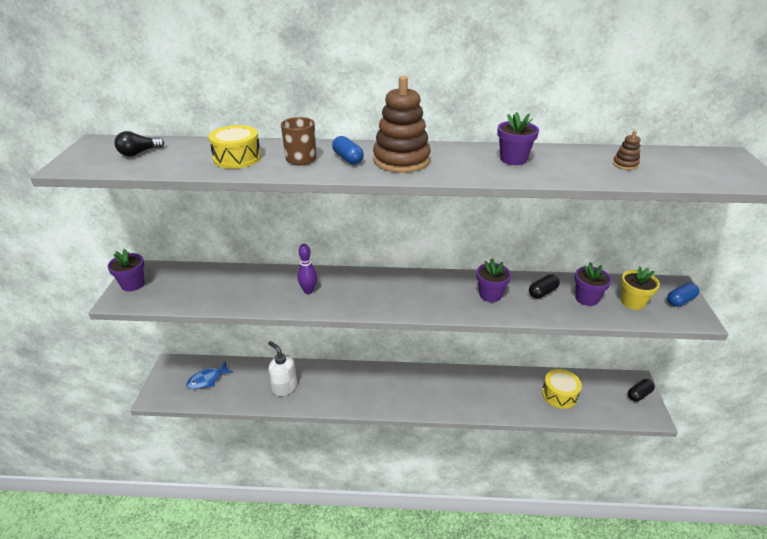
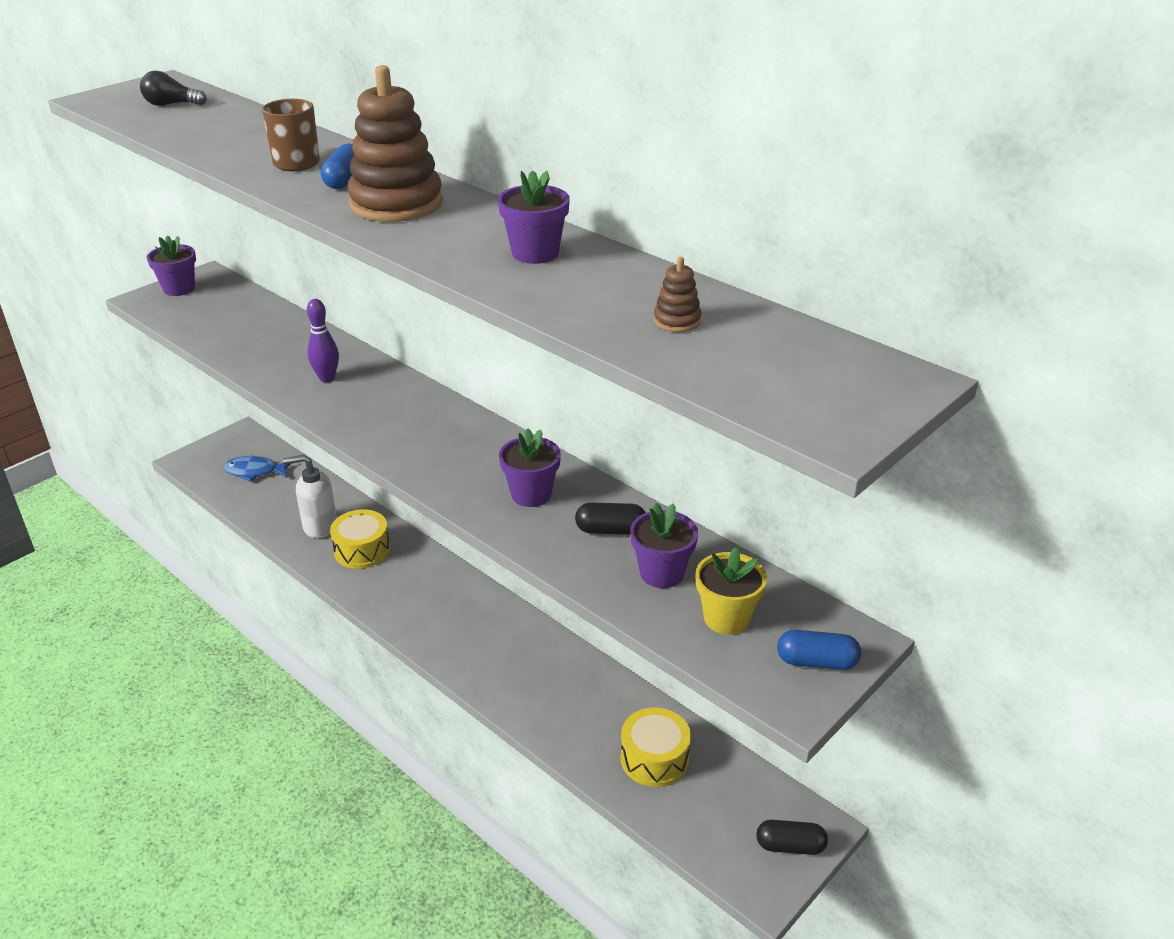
camera: 40 degrees right, 0 degrees up
yellow drum [209,125,261,169] -> yellow drum moved to [330,509,390,569]
white soap dispenser [268,341,297,396] -> white soap dispenser turned 90 degrees counterclockwise [283,455,337,538]

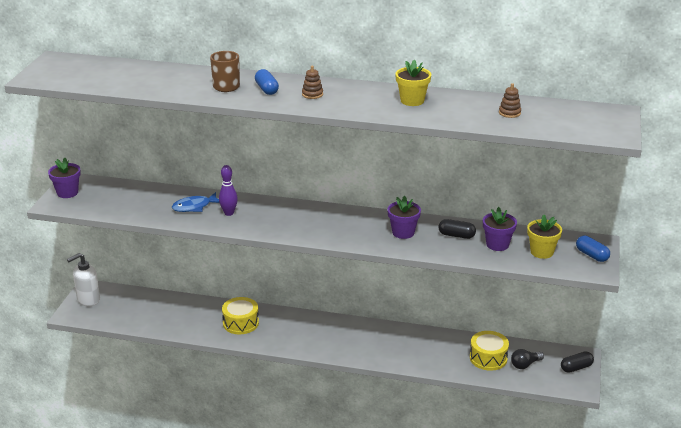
camera: 30 degrees left, 5 degrees down
black light bulb [140,71,207,106] -> black light bulb moved to [511,349,544,369]
blue fish [224,456,291,482] -> blue fish moved to [172,192,219,212]
white soap dispenser [283,455,337,538] -> white soap dispenser moved to [67,253,100,306]
brown stacking toy [347,65,443,222] -> brown stacking toy [302,66,323,99], size x0.42
purple flower pot [498,170,570,264] -> yellow flower pot [395,60,431,106]
black capsule [575,503,646,535] -> black capsule turned 45 degrees clockwise [438,219,476,239]
blue capsule [777,630,861,670] -> blue capsule turned 75 degrees clockwise [576,236,610,262]

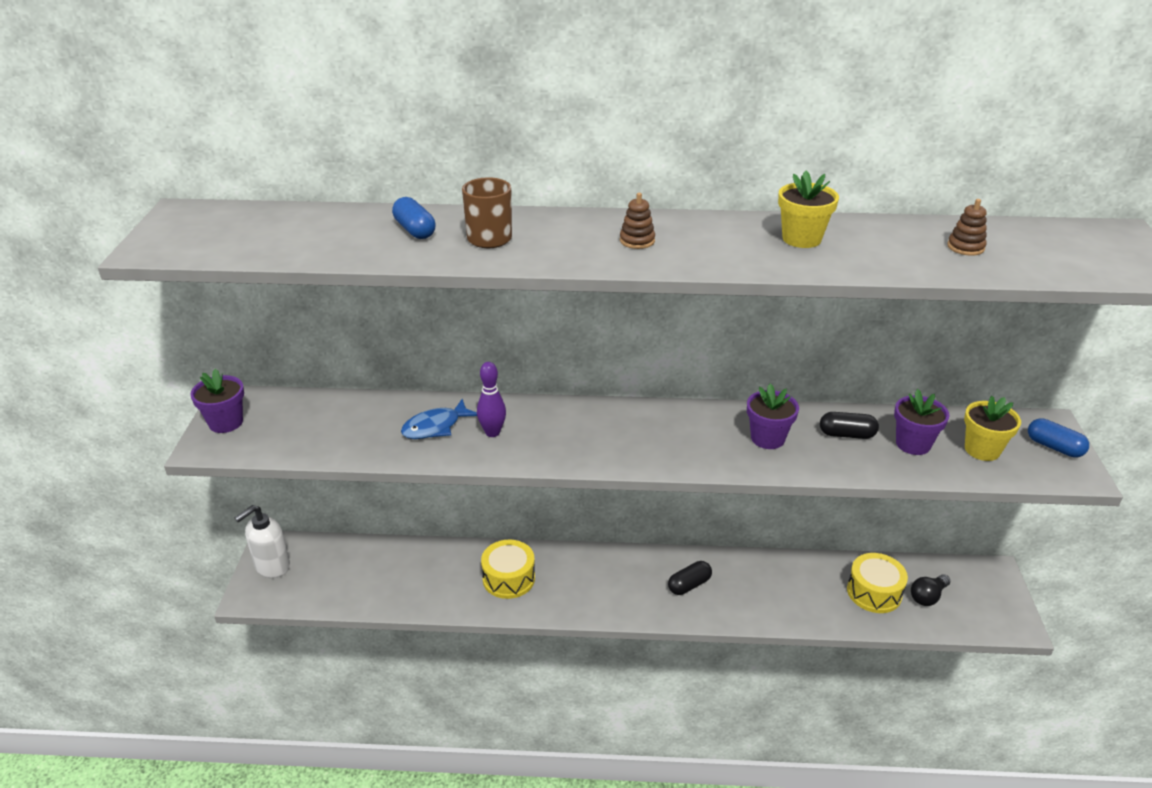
camera: 10 degrees left, 5 degrees up
blue capsule [255,69,279,95] -> blue capsule moved to [392,197,436,239]
black capsule [561,351,594,373] -> black capsule moved to [668,561,712,595]

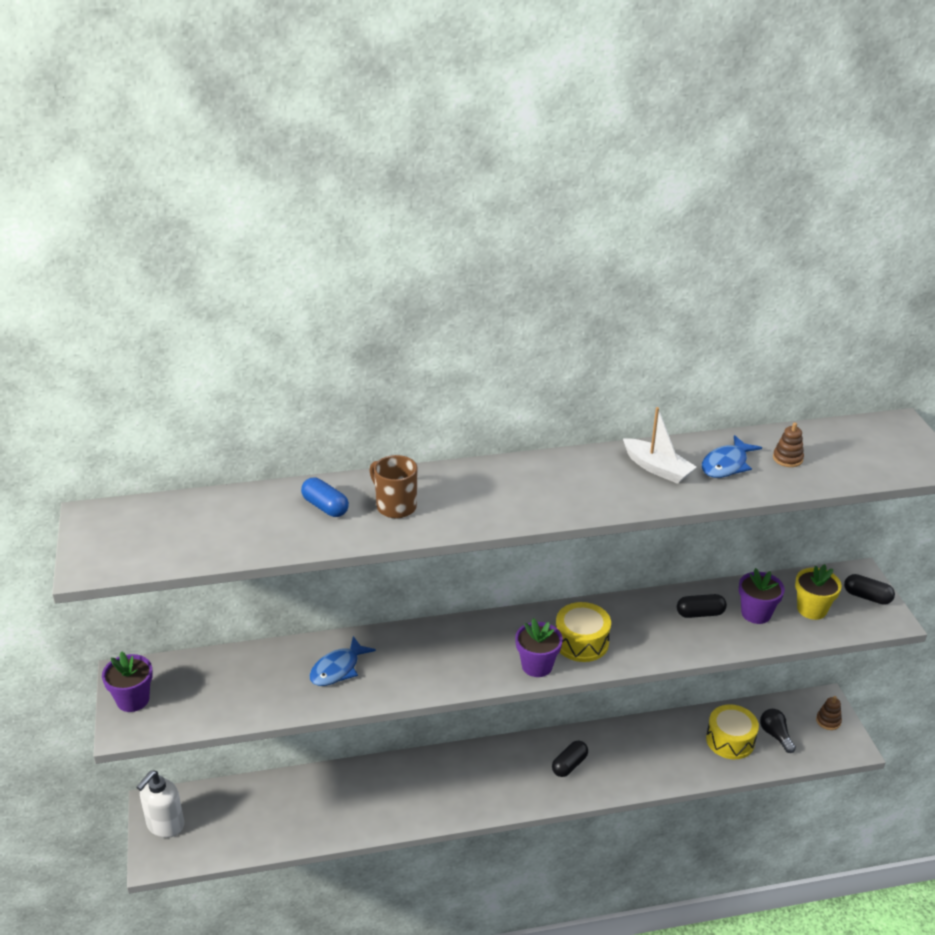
camera: 15 degrees left, 0 degrees up
purple bowling pin [477,362,506,437] -> none
yellow drum [481,540,535,599] -> yellow drum moved to [556,602,611,662]
brown stacking toy [620,193,655,249] -> brown stacking toy moved to [816,696,842,730]
purple flower pot [747,384,799,449] -> purple flower pot moved to [515,618,563,677]
yellow flower pot [778,171,839,248] -> white boat [623,407,697,484]
black light bulb [911,574,950,606] -> black light bulb turned 120 degrees clockwise [760,709,796,753]
blue capsule [1028,418,1089,457] -> black capsule [844,574,895,605]
none -> blue fish [702,435,762,478]

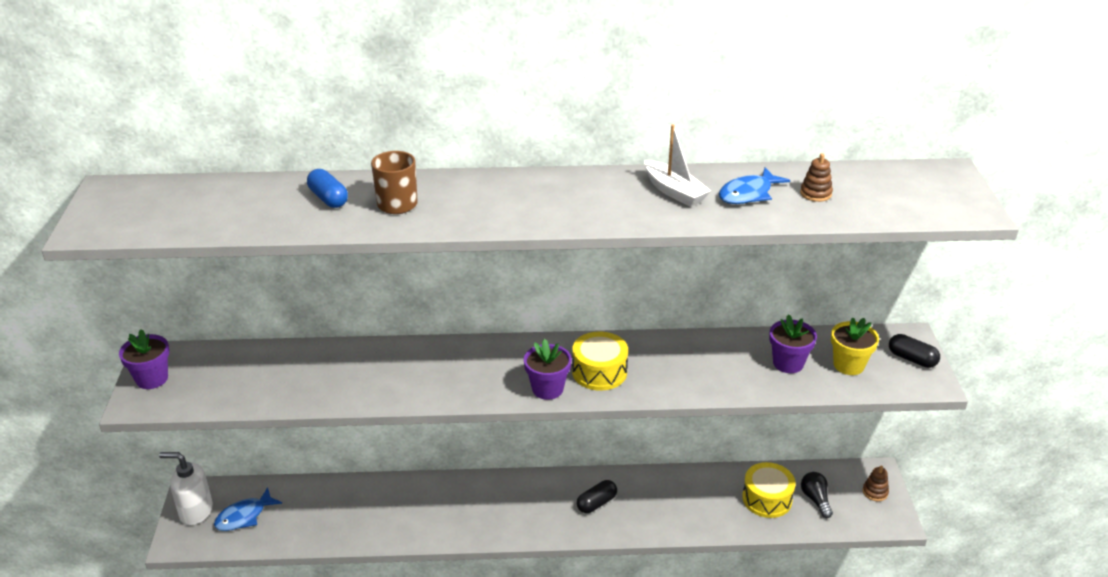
camera: 10 degrees right, 0 degrees up
white soap dispenser [137,771,184,838] -> white soap dispenser turned 60 degrees clockwise [159,452,213,525]
blue fish [309,636,376,686] -> blue fish moved to [214,487,282,531]
black capsule [677,594,727,618] -> none

